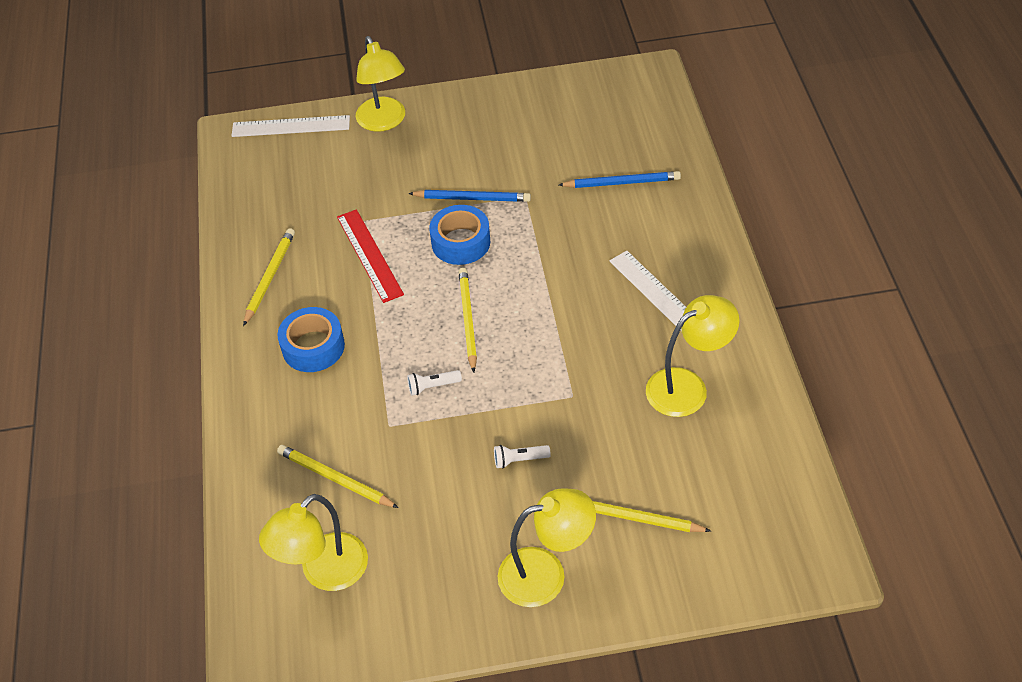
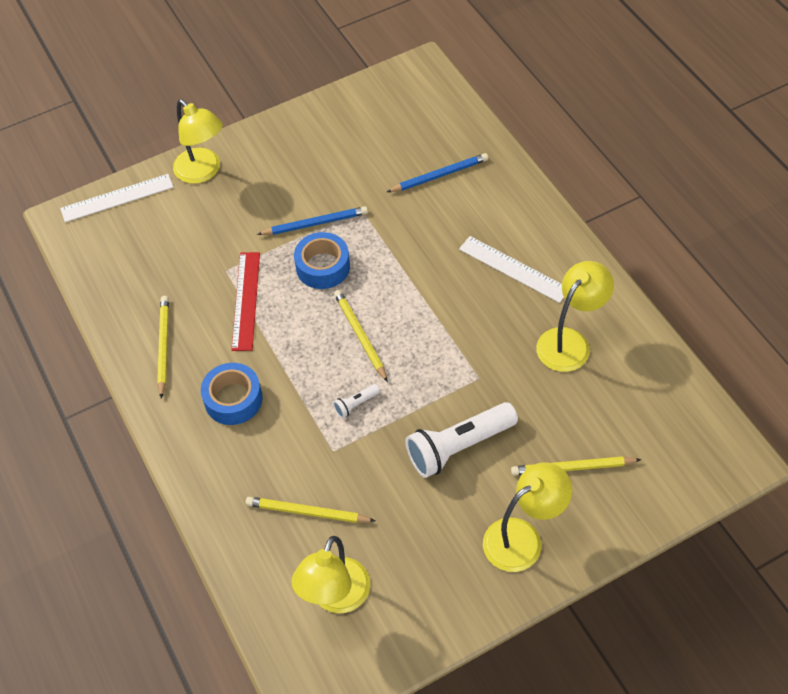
camera: 20 degrees left, 5 degrees up
red ruler [337,209,404,303] -> red ruler turned 45 degrees clockwise [231,252,260,351]
white flashlight [494,445,551,468] -> white flashlight [405,402,518,478], size x2.28

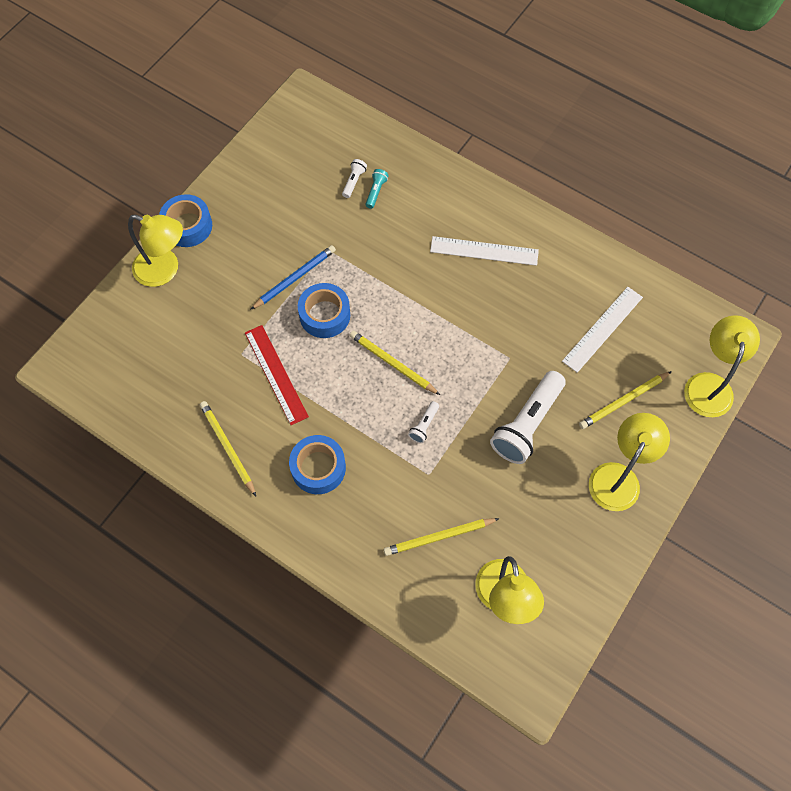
camera: 30 degrees left, 10 degrees up
white ruler [60,174,174,222] -> white ruler moved to [562,287,643,373]
blue pencil [387,153,488,192] -> turquoise flashlight [366,169,389,209]
yellow lamp [536,261,614,372] -> yellow lamp moved to [684,315,760,417]
none -> blue tape [159,194,212,247]
none -> white flashlight [342,159,367,198]

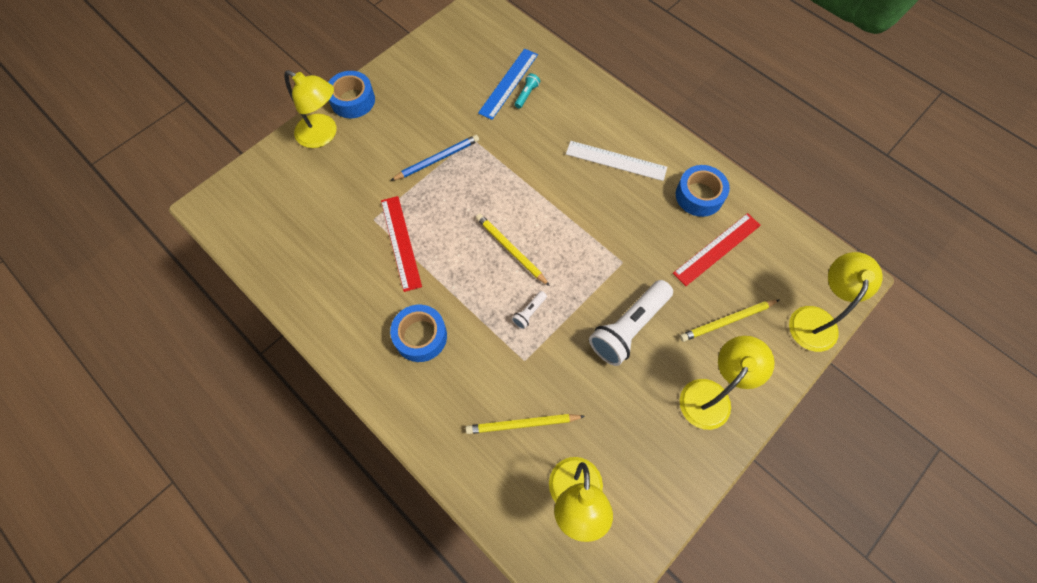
camera: 10 degrees right, 0 degrees up
yellow pencil [200,401,256,496] -> none
blue tape [298,283,350,338] -> blue tape moved to [676,165,730,217]
white flashlight [342,159,367,198] -> blue ruler [478,49,538,120]
white ruler [562,287,643,373] -> red ruler [673,213,761,286]

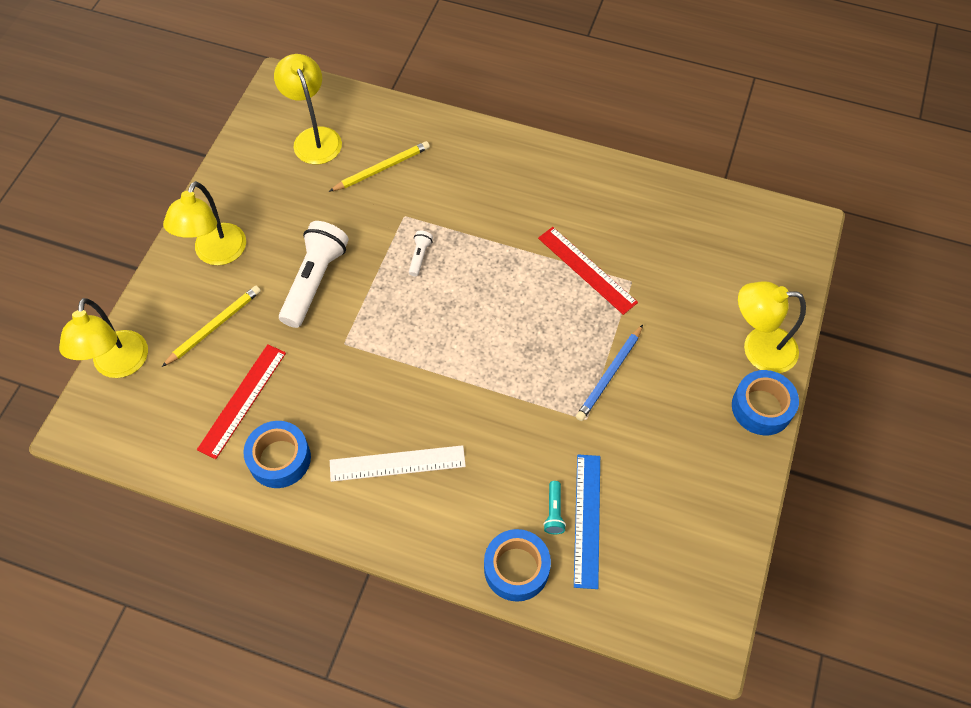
camera: 155 degrees right, 5 degrees down
blue tape [390,304,447,362] -> blue tape moved to [484,529,551,602]
yellow pencil [476,214,550,286] -> none

